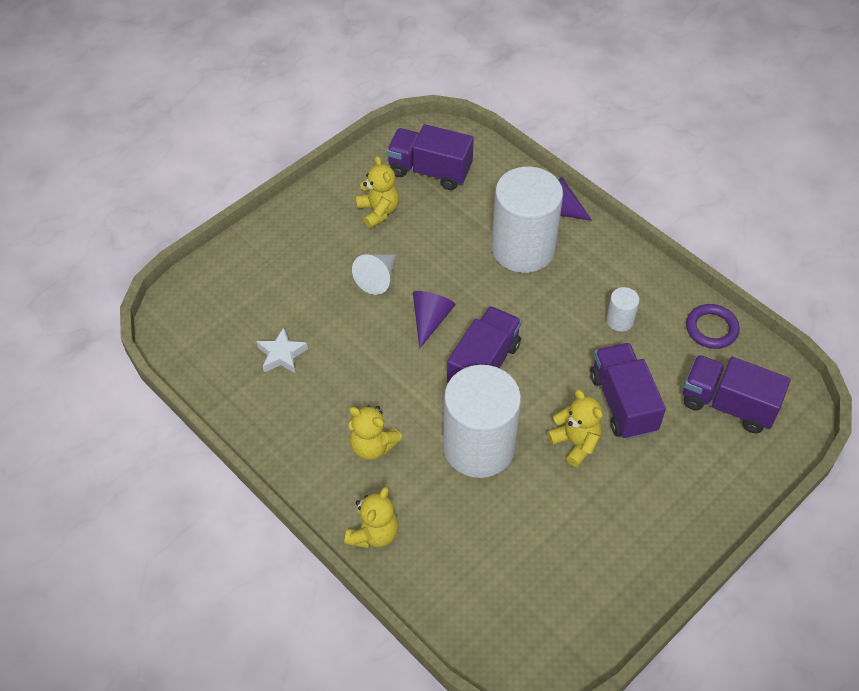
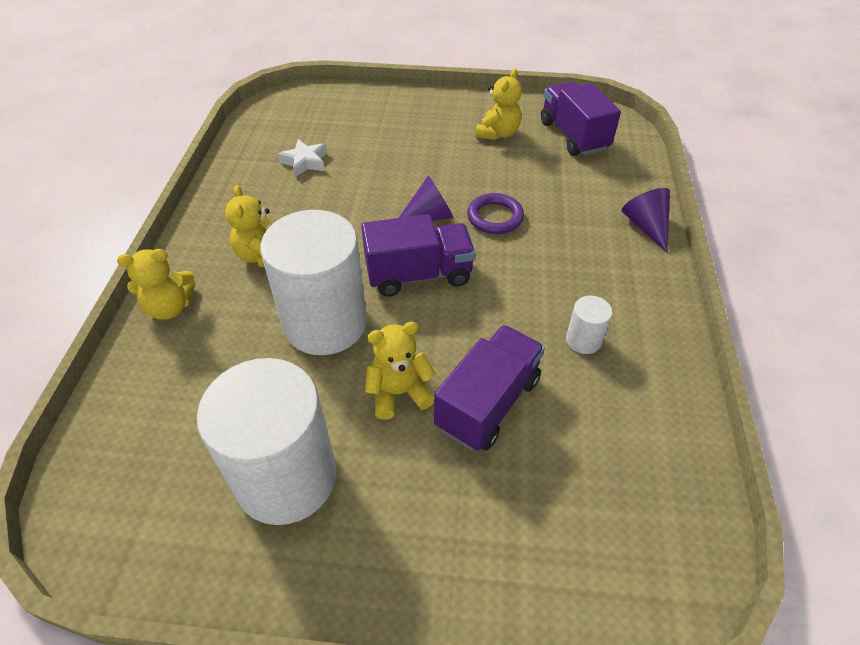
camera: 50 degrees right, 5 degrees down
white cone [352,254,396,295] -> none
white cylinder [491,166,563,273] -> white cylinder moved to [197,358,336,525]
yellow teddy bear [547,389,603,467] -> yellow teddy bear turned 120 degrees counterclockwise [365,322,436,420]
purple truck [683,355,791,433] -> none
purple ring [686,304,740,349] -> purple ring moved to [467,193,524,234]

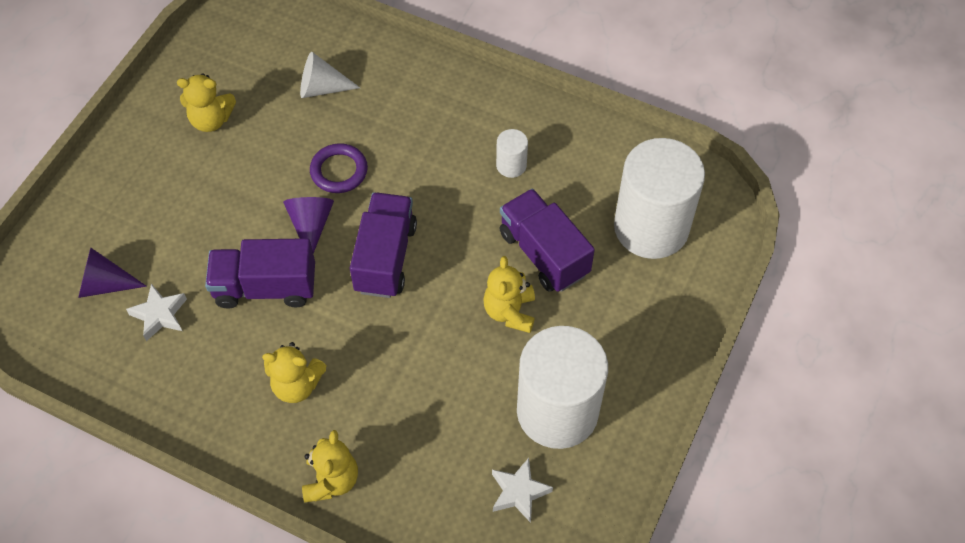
camera: 70 degrees left, 10 degrees up
white cylinder [260,210,367,355] -> white cylinder moved to [614,138,705,259]
yellow teddy bear [475,69,522,140] -> yellow teddy bear turned 135 degrees clockwise [177,73,236,132]
purple truck [541,82,621,156] -> purple truck moved to [205,238,315,309]
purple cone [622,188,670,253] -> purple cone moved to [78,248,147,298]
none -> white cone [300,52,360,98]
none -> white star [492,458,553,523]

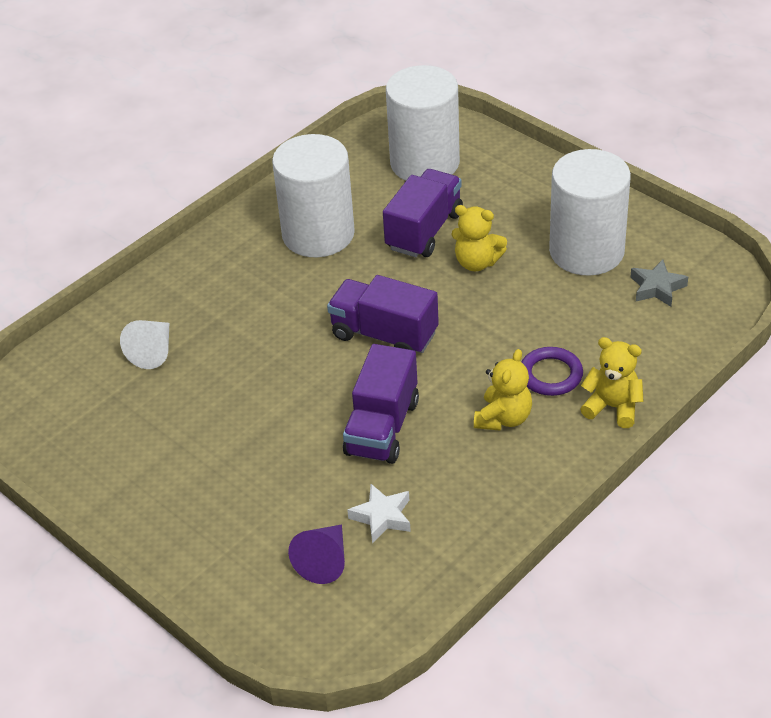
camera: 70 degrees left, 15 degrees down
yellow teddy bear [177,73,236,132] -> none
purple cone [283,197,334,253] -> none
purple ring [310,143,368,193] -> purple ring moved to [522,347,583,396]
white star [492,458,553,523] -> grey star [630,259,688,307]
white cylinder [496,129,528,178] -> white cylinder [272,134,355,257], size x2.40
purple truck [500,189,595,292] -> purple truck turned 135 degrees clockwise [383,169,463,257]

